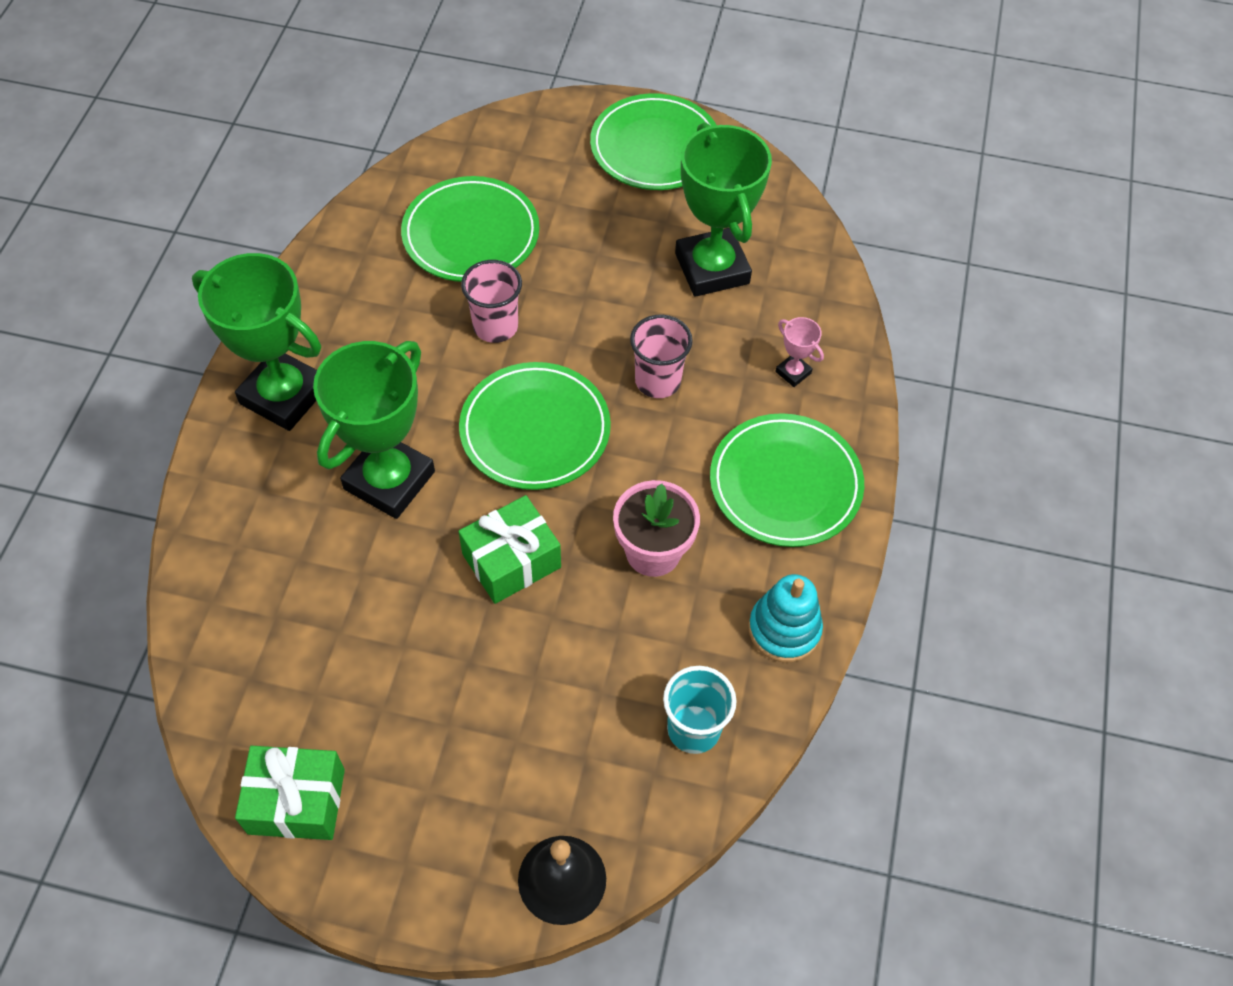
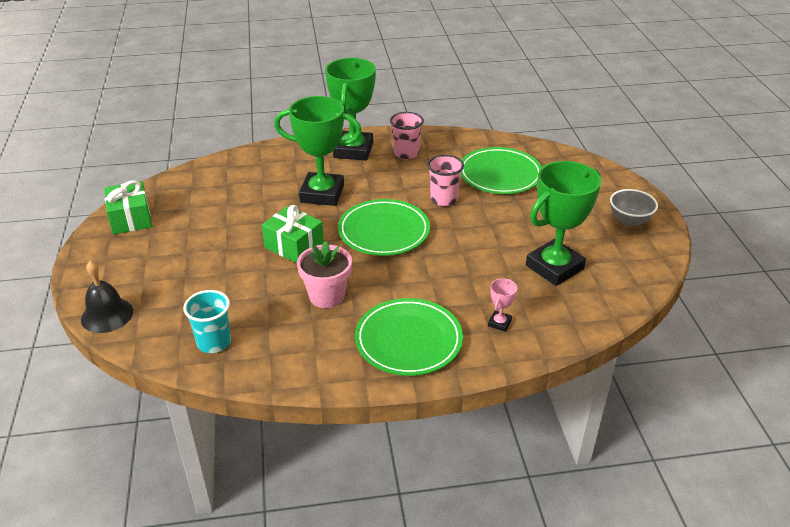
camera: 70 degrees right, 20 degrees down
green plate [590,93,716,190] -> grey bowl [610,189,658,226]
pink cup [630,314,693,398] -> pink cup moved to [390,112,424,160]
turquoise stacking toy [748,574,823,662] -> none

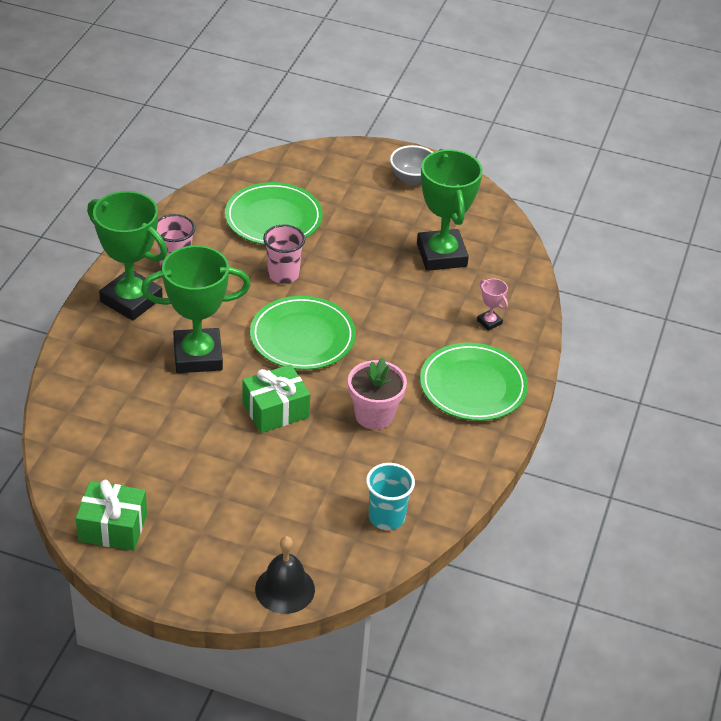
camera: 65 degrees left, 5 degrees up
green trophy [274,96,362,206] -> green trophy turned 45 degrees clockwise [141,245,251,373]

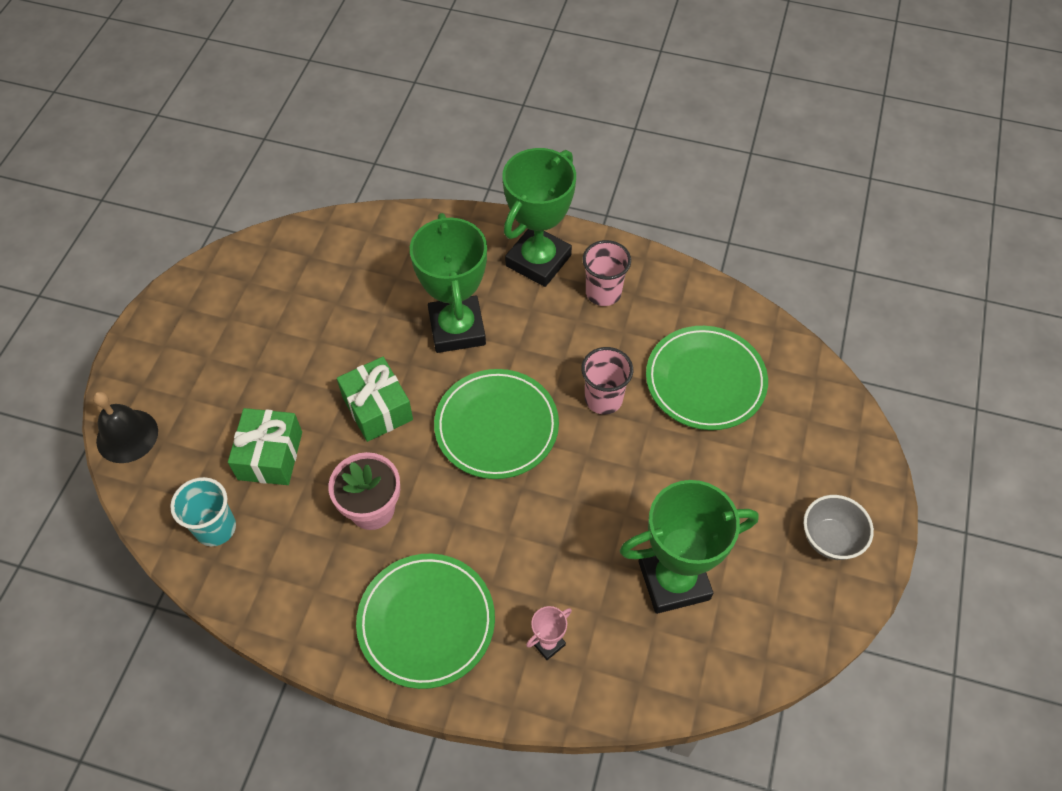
camera: 90 degrees right, 15 degrees up
green gift [76,480,147,551] -> green gift moved to [228,408,302,485]

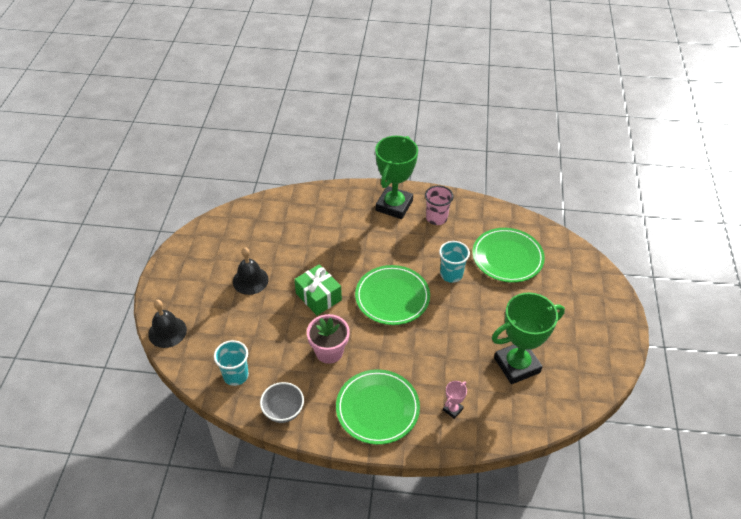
camera: 10 degrees left, 10 degrees down
green gift [228,408,302,485] -> none
green trophy [410,213,487,353] -> none
pink cup [581,347,633,414] -> turquoise cup [439,241,470,283]
grey bowl [803,495,874,560] -> grey bowl moved to [260,382,304,423]
none -> black bell [233,247,269,295]

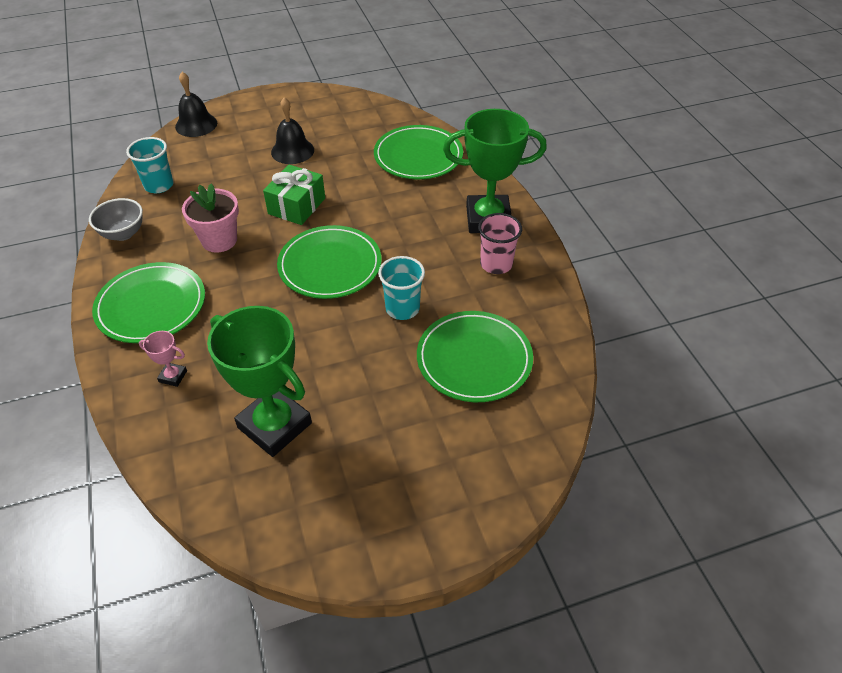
camera: 65 degrees right, 0 degrees up
none -> green plate [374,125,463,179]

